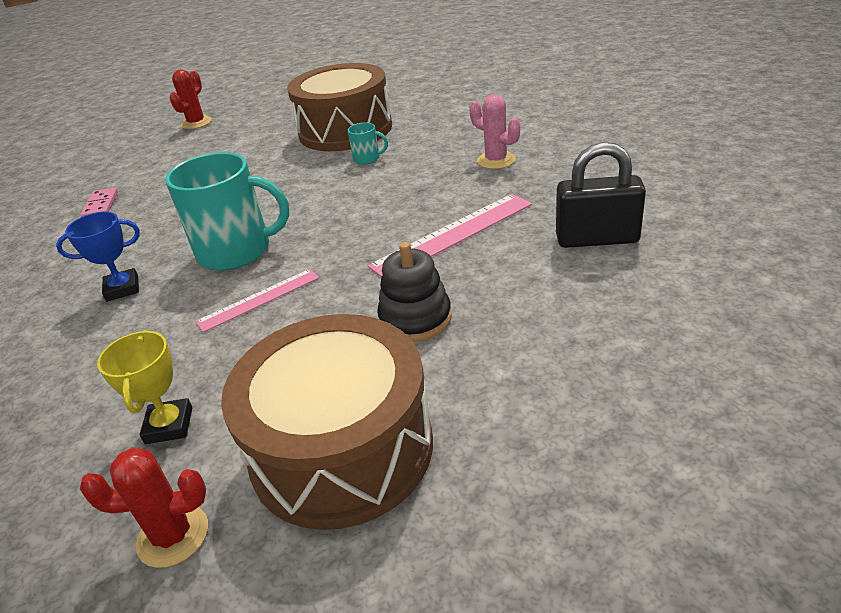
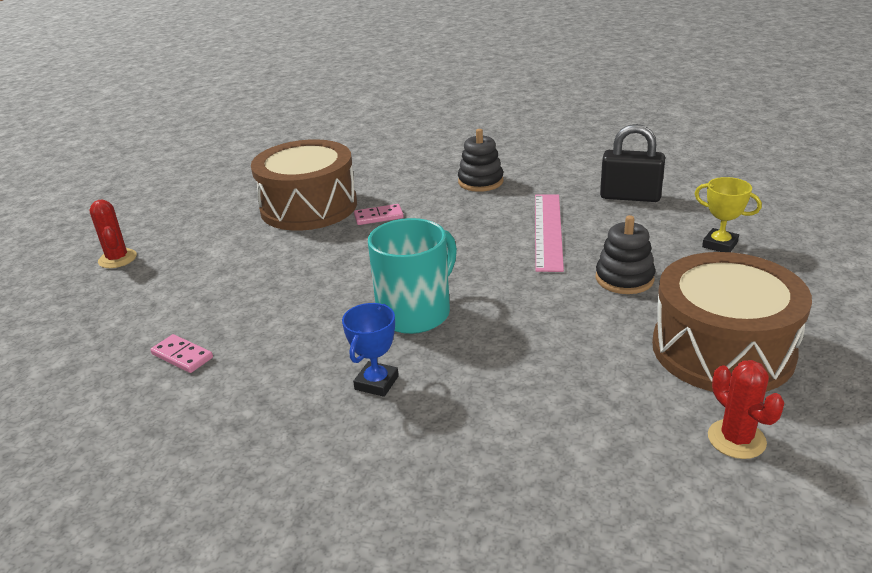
camera: 50 degrees left, 5 degrees down
red cactus [80,448,208,568] -> red cactus turned 60 degrees counterclockwise [708,360,785,459]
yellow trophy [97,330,192,444] -> yellow trophy moved to [694,177,762,252]
pink ruler [195,269,319,332] -> none
turquoise mug [347,122,388,165] -> pink domino [354,204,404,225]
pink cactus [469,95,520,169] -> black stacking toy [458,129,503,192]
black padlock [556,142,646,248] -> black padlock turned 60 degrees clockwise [600,124,665,202]

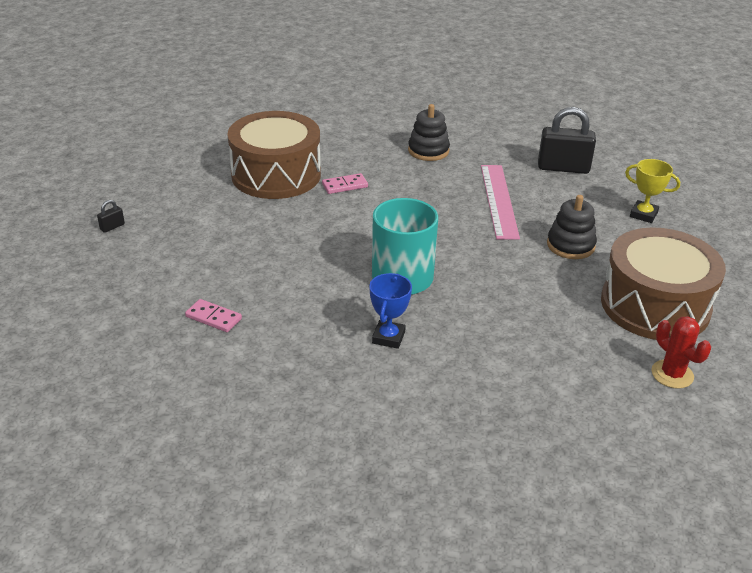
camera: 10 degrees left, 5 degrees up
red cactus [89,200,137,268] -> black padlock [97,200,125,233]

